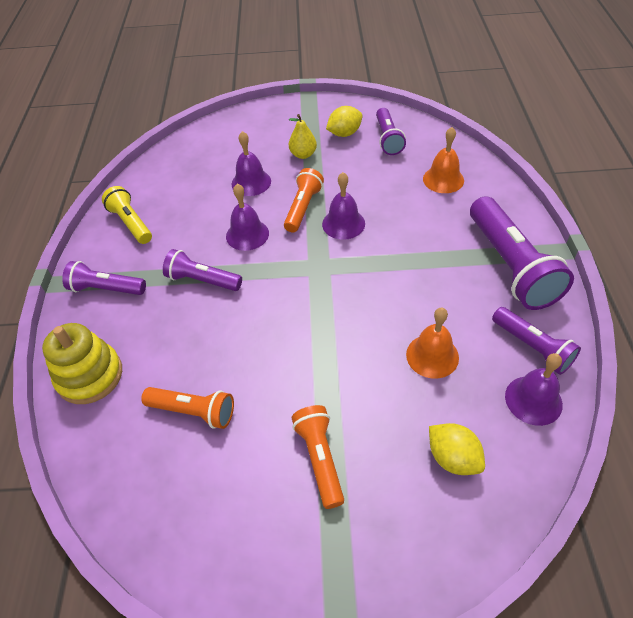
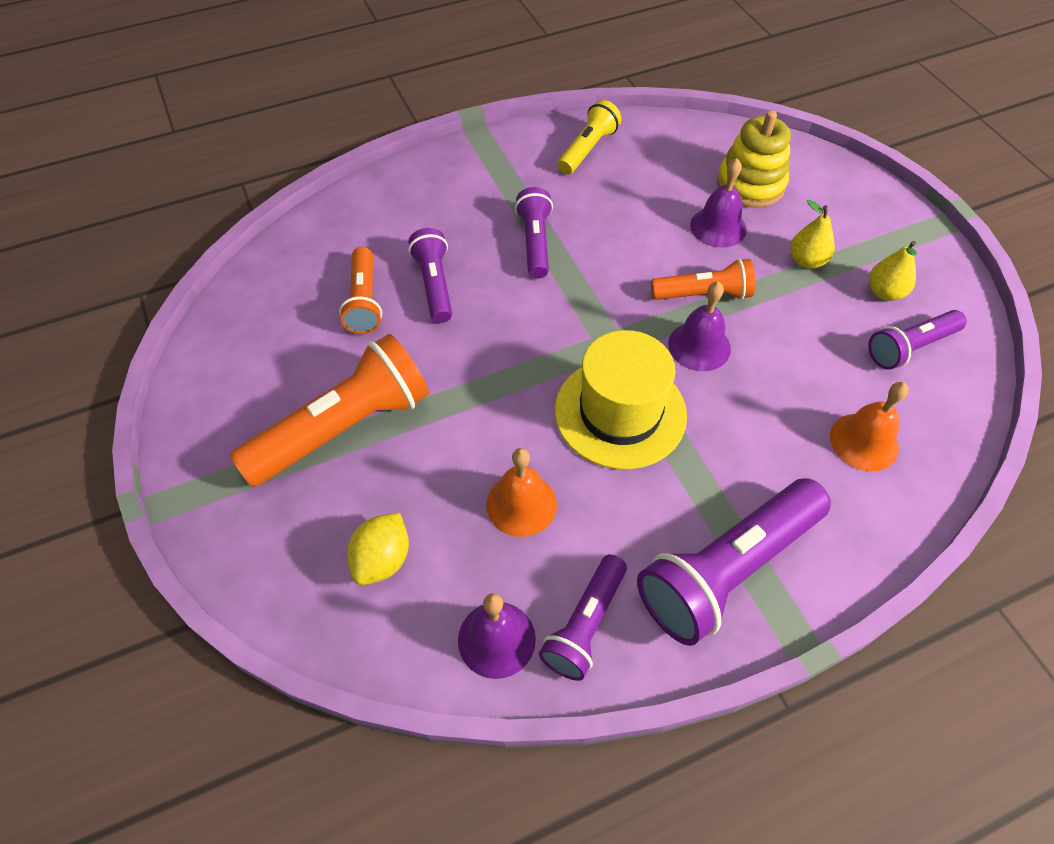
camera: 65 degrees right, 5 degrees up
yellow stacking toy [42,323,122,404] -> yellow stacking toy moved to [717,110,791,208]
purple flashlight [62,261,146,295] -> purple flashlight moved to [408,228,452,323]
purple bell [226,184,269,251] -> none
orange flashlight [292,405,344,509] -> orange flashlight [230,334,429,487], size x1.74
yellow lemon [326,106,362,137] -> yellow pear [869,241,917,301]
none -> yellow hat [555,330,687,470]

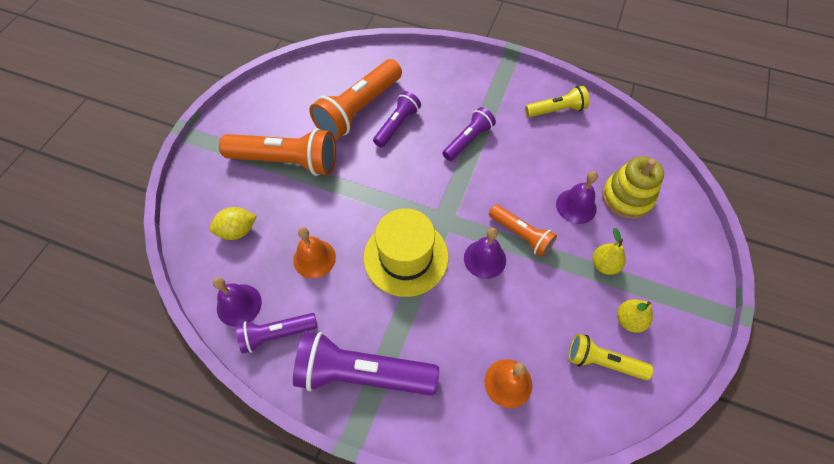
camera: 45 degrees right, 5 degrees up
orange flashlight [339,247,382,334] -> orange flashlight [309,59,402,140], size x1.74
purple flashlight [868,310,967,370] -> yellow flashlight [569,334,653,380]

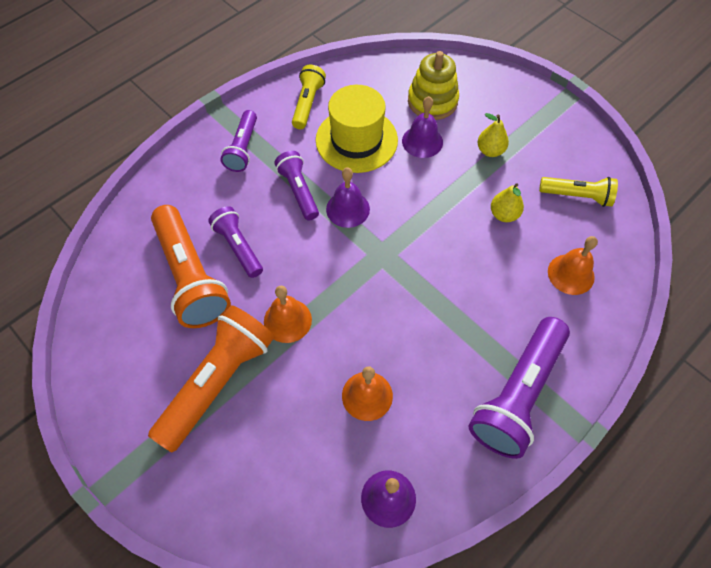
camera: 65 degrees left, 0 degrees up
yellow lemon [209,207,257,240] -> none
purple flashlight [236,313,318,354] -> purple flashlight moved to [220,110,257,172]
yellow hat [363,208,449,297] -> yellow hat moved to [316,85,398,173]
purple bell [464,228,506,279] -> purple bell moved to [326,167,370,228]
orange flashlight [489,205,557,257] -> none
yellow flashlight [569,334,653,380] -> yellow flashlight turned 120 degrees counterclockwise [539,177,618,207]
yellow pear [617,299,653,333] -> yellow pear moved to [491,183,524,222]
none -> orange bell [264,286,312,343]

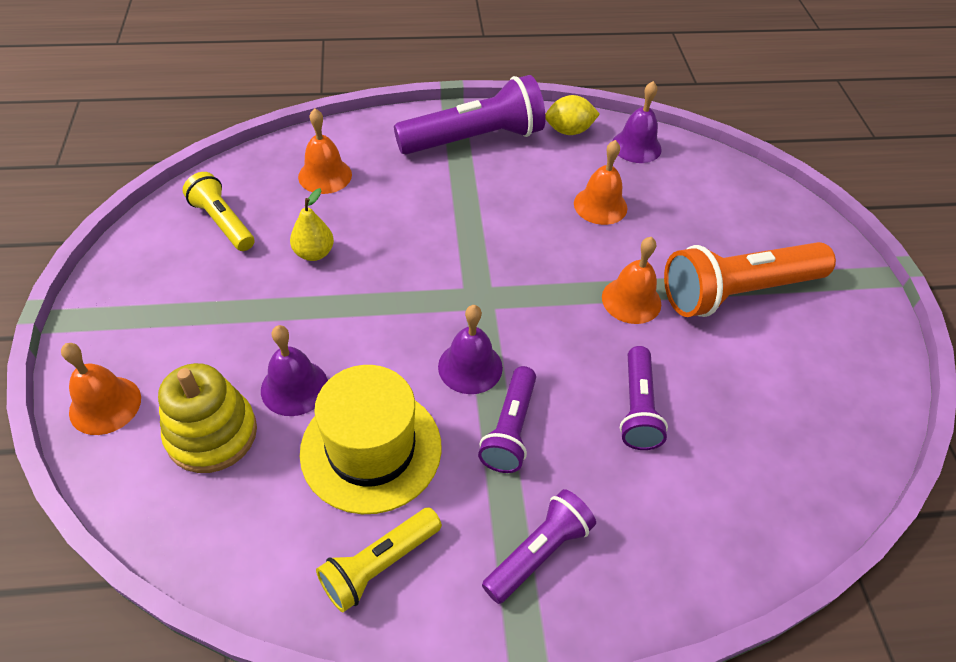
camera: 145 degrees left, 10 degrees down
orange flashlight [151,205,231,328] -> none
yellow pear [478,113,509,157] -> none
none -> orange bell [61,343,141,435]
none -> yellow lemon [545,95,600,135]

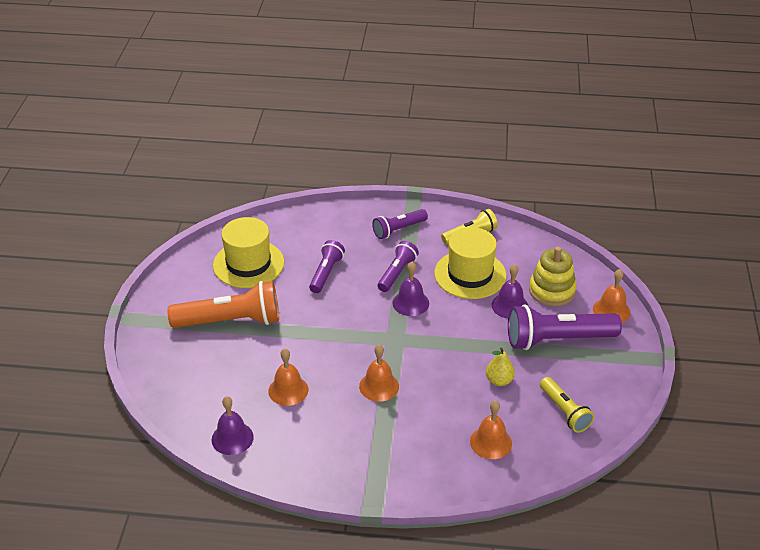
camera: 165 degrees left, 10 degrees down
purple flashlight [394,75,546,155] -> purple flashlight moved to [508,305,622,350]
yellow lemon [545,95,600,135] -> none
orange bell [602,237,661,324] -> orange bell moved to [359,344,399,402]
none -> yellow hat [213,217,284,288]

